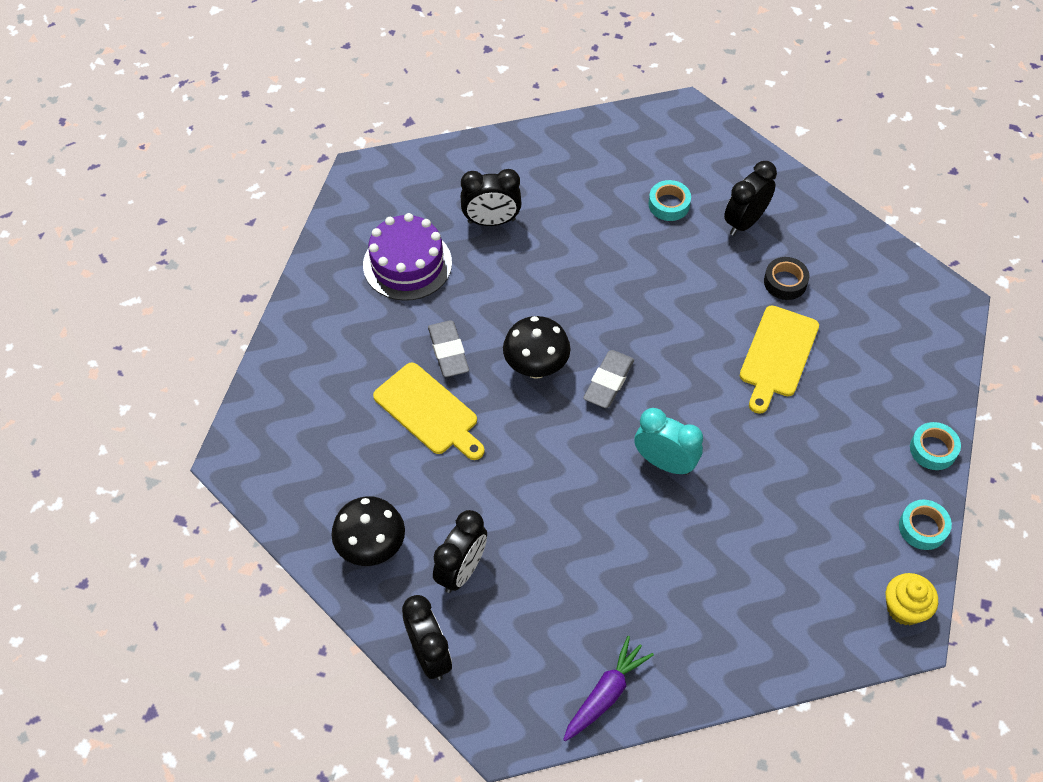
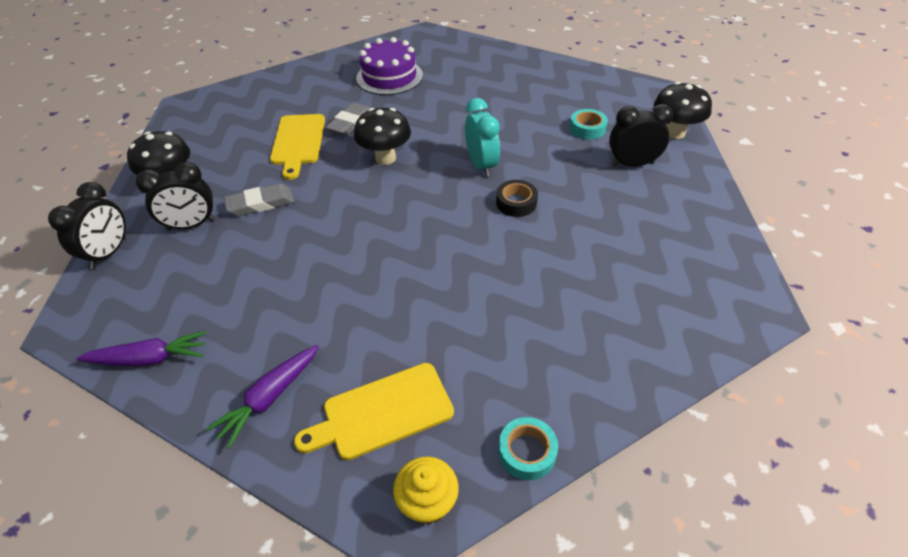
camera: 45 degrees right, 10 degrees down
black clock [461,169,522,226] -> none
grey eraser [583,350,634,408] -> grey eraser moved to [224,184,294,216]
turquoise clock [634,408,703,475] -> turquoise clock moved to [465,98,500,177]
yellow cutting board [740,306,819,414] -> yellow cutting board moved to [294,363,454,460]
black tape [764,257,809,300] -> black tape moved to [496,180,538,217]
turquoise tape [910,422,961,470] -> none
none -> purple carrot [206,345,319,449]
none -> black mushroom [654,82,712,139]

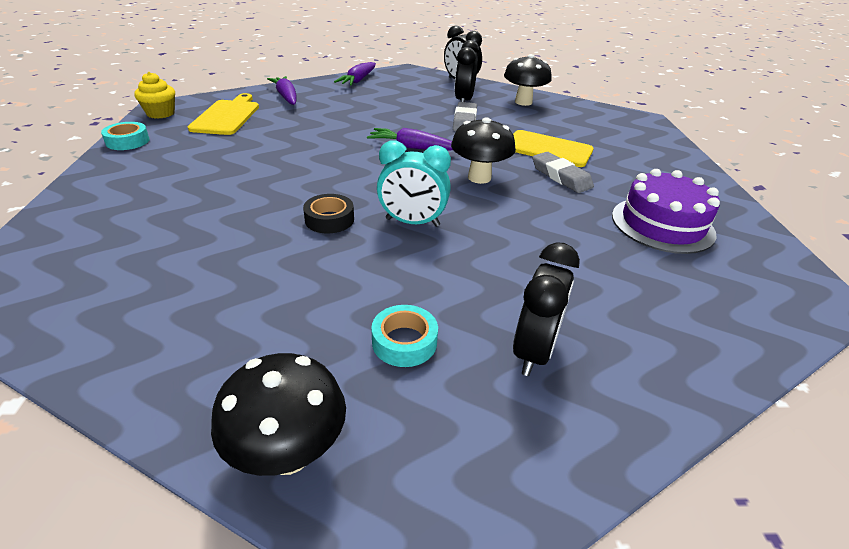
camera: 115 degrees right, 10 degrees down
black clock [609,104,673,167] -> black clock moved to [513,242,580,376]
none -> purple carrot [367,128,453,151]

